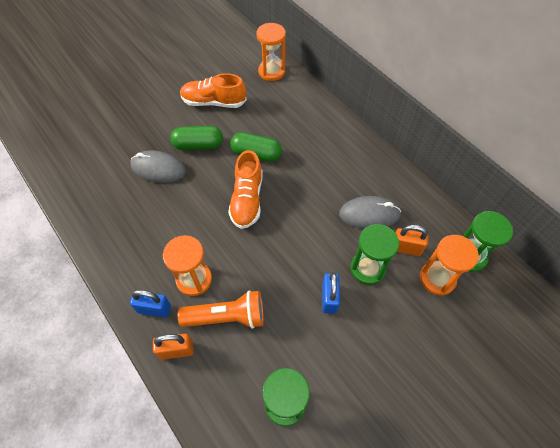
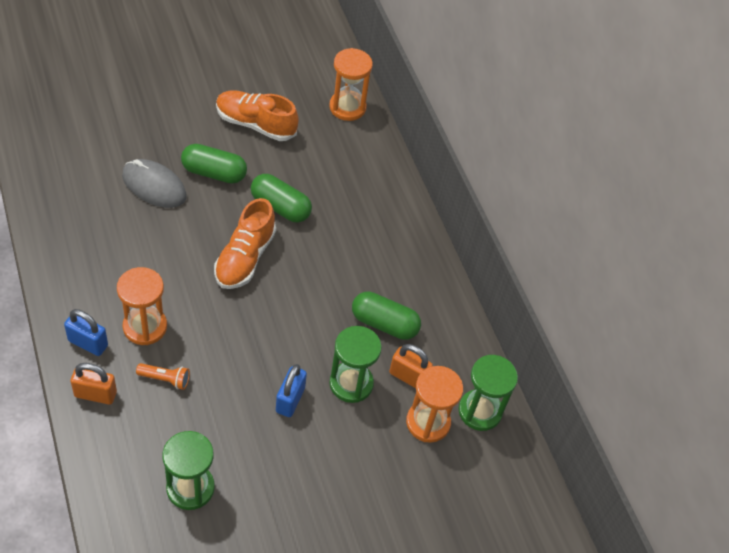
camera: 10 degrees right, 5 degrees down
orange flashlight [178,290,264,329] -> orange flashlight [136,363,190,390], size x0.52
grey mouse [339,196,401,229] -> green capsule [352,291,421,340]

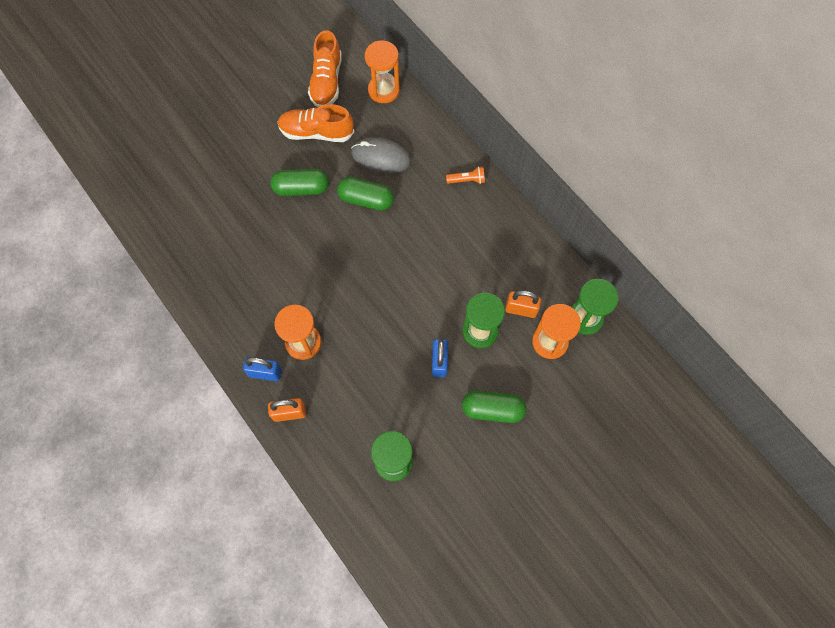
camera: 10 degrees left, 15 degrees up
grey mouse [122,159,187,208] -> grey mouse moved to [351,137,411,173]
orange flashlight [136,363,190,390] -> orange flashlight moved to [446,166,485,184]
orange shoe [214,198,276,289] -> orange shoe moved to [308,30,342,107]
green capsule [352,291,421,340] -> green capsule moved to [462,391,526,423]

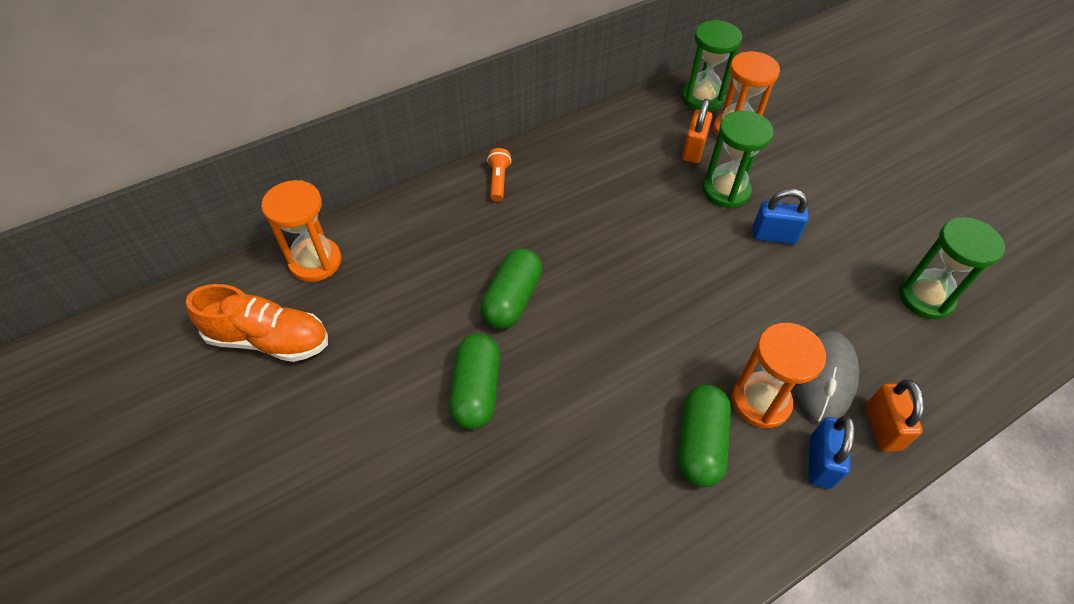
camera: 85 degrees left, 15 degrees down
orange shoe [278,104,354,142] -> none
grey mouse [351,137,411,173] -> grey mouse moved to [793,331,859,424]
green capsule [462,391,526,423] -> green capsule moved to [678,385,731,488]

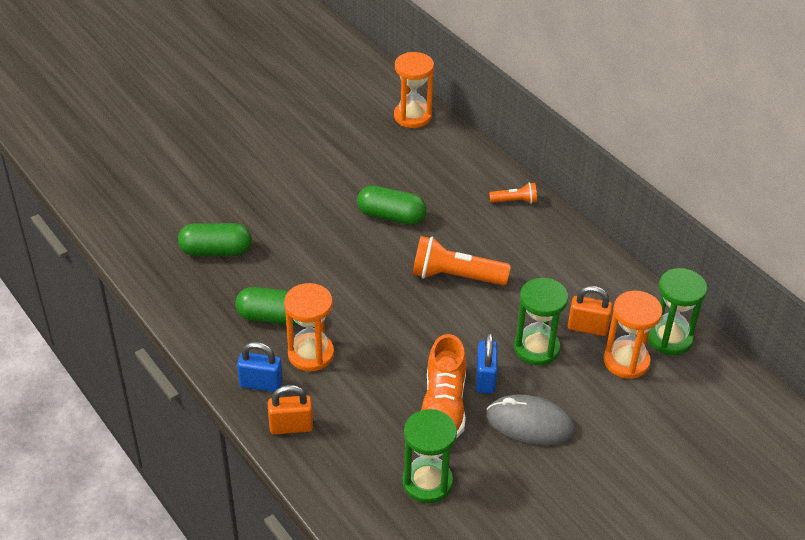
camera: 85 degrees right, 10 degrees down
orange shoe [186,284,328,362] -> orange shoe moved to [421,334,467,438]
green capsule [449,333,500,429] -> green capsule moved to [178,223,252,256]
grey mouse [793,331,859,424] -> grey mouse moved to [486,395,575,445]
none -> orange flashlight [412,236,511,286]

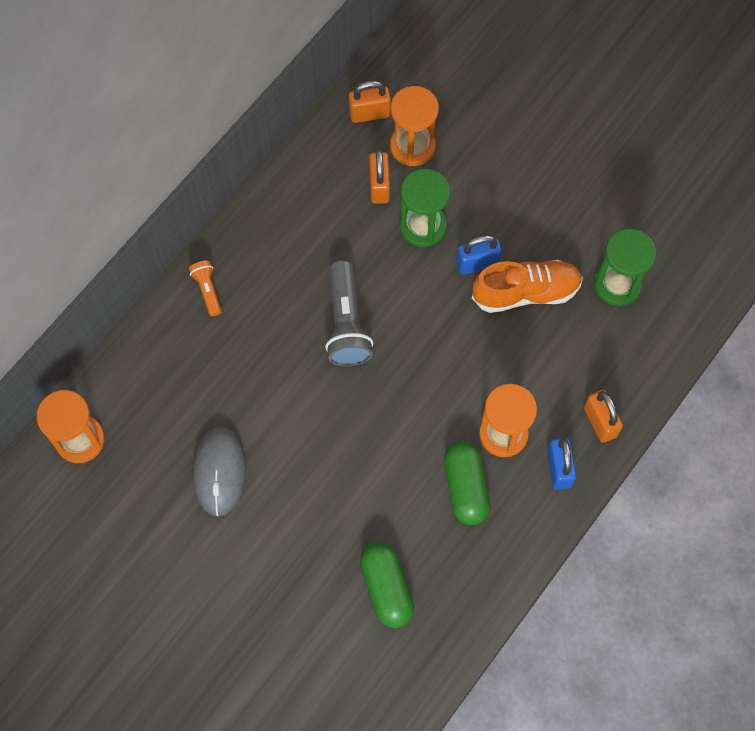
camera: 105 degrees left, 25 degrees up
green capsule [357,185,427,225] -> none
orange flashlight [412,236,511,286] -> grey flashlight [325,260,373,367]
grey mouse [486,395,575,445] -> grey mouse moved to [193,426,246,517]
green hourglass [648,268,707,355] -> orange padlock [349,81,391,123]

